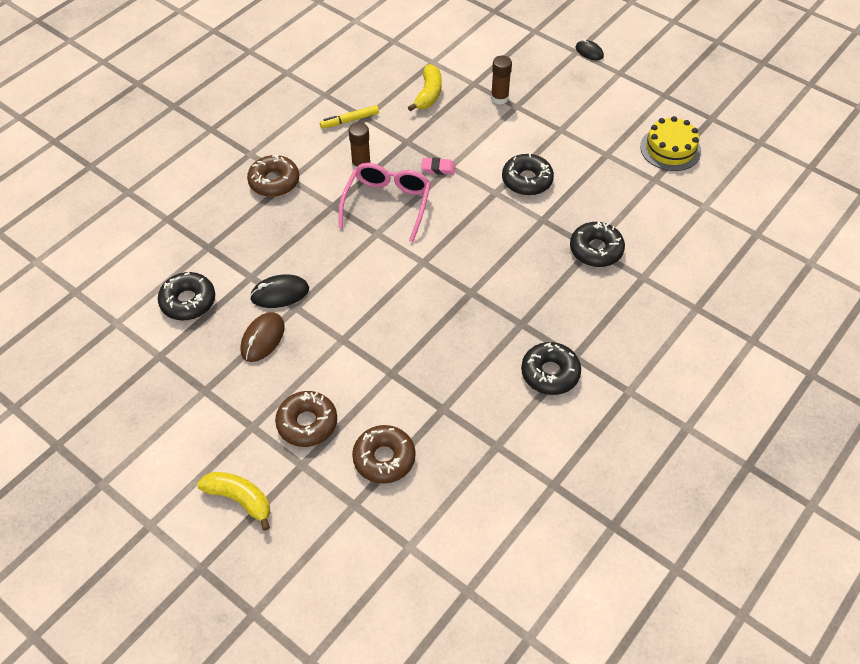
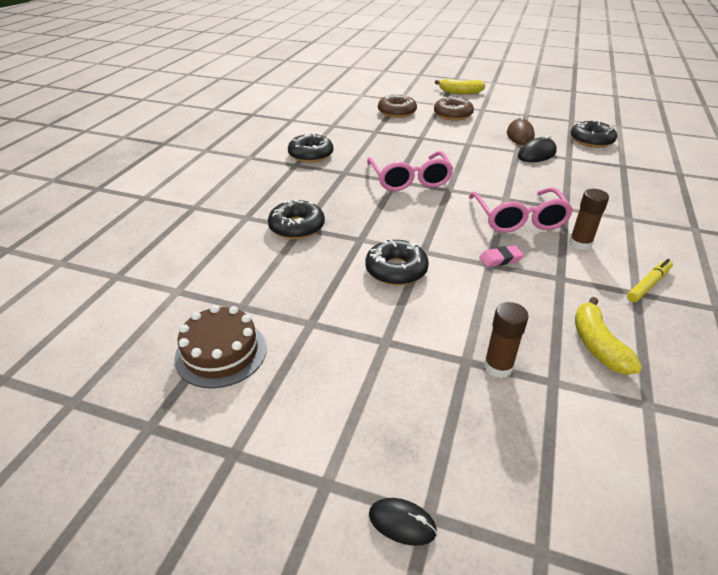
camera: 160 degrees right, 15 degrees down
brown donut [247,155,299,197] -> none
yellow cake [640,116,701,171] -> brown cake [174,305,267,388]
none -> pink glasses [367,151,454,191]

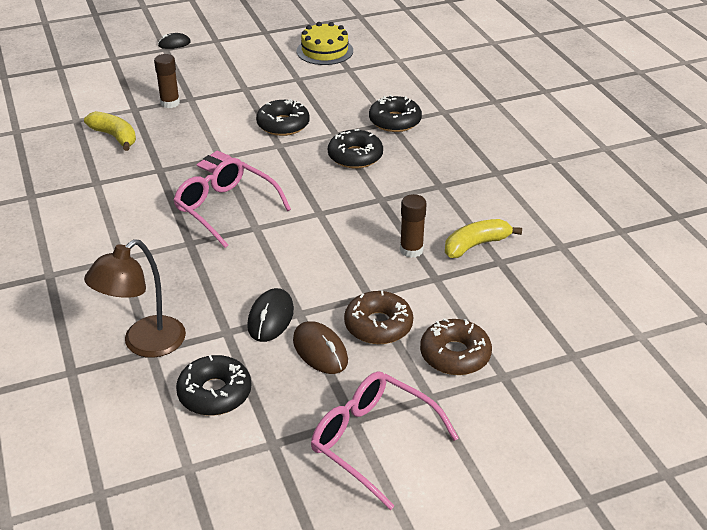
camera: 140 degrees right, 0 degrees up
brown cake [174,305,267,388] -> yellow cake [297,22,353,65]
black donut [288,133,333,163] -> black donut moved to [328,129,383,168]
pink glasses [367,151,454,191] -> pink glasses moved to [311,371,459,510]
brown donut [378,94,417,118] -> brown donut moved to [344,290,413,344]
yellow banana [435,79,485,95] -> yellow banana moved to [445,219,522,258]
brown glue stick [569,189,609,250] -> brown glue stick moved to [400,194,427,258]
yellow marker [627,259,673,302] -> none
none -> brown lamp [84,239,186,358]

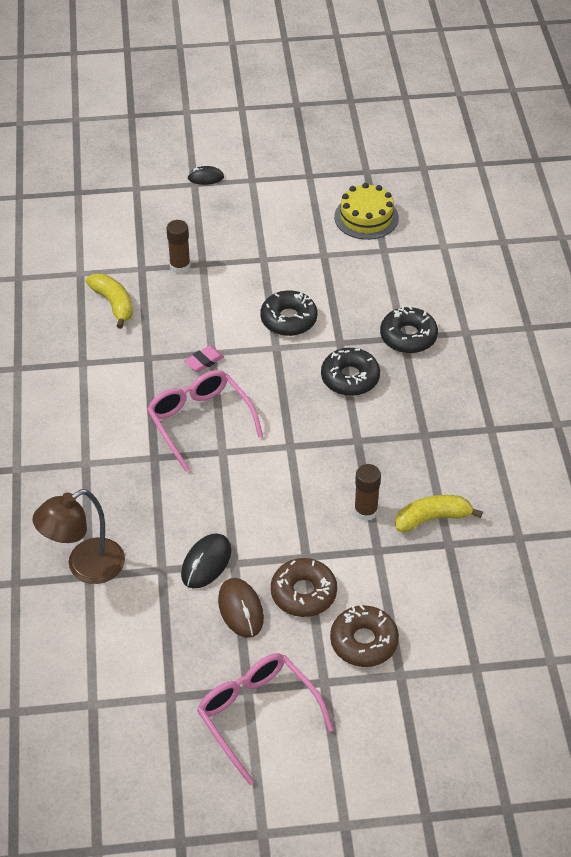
camera: 15 degrees right, 10 degrees up
black donut [176,355,252,416] -> none

